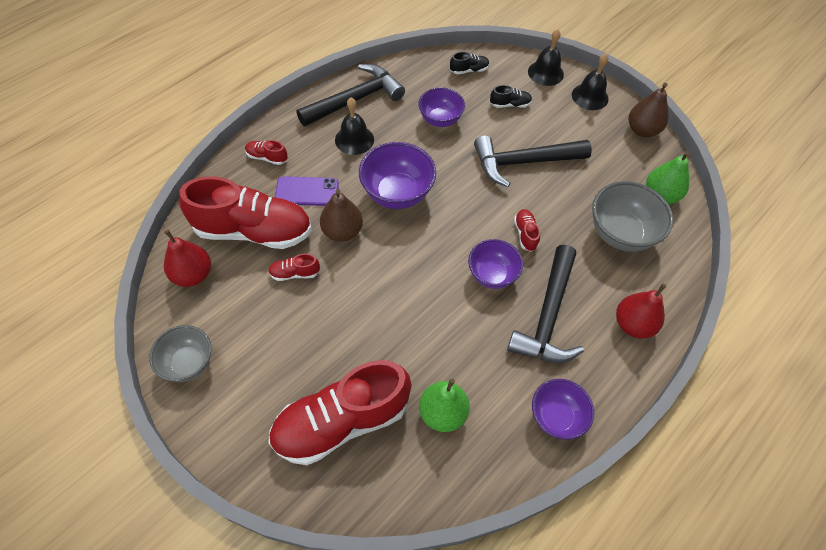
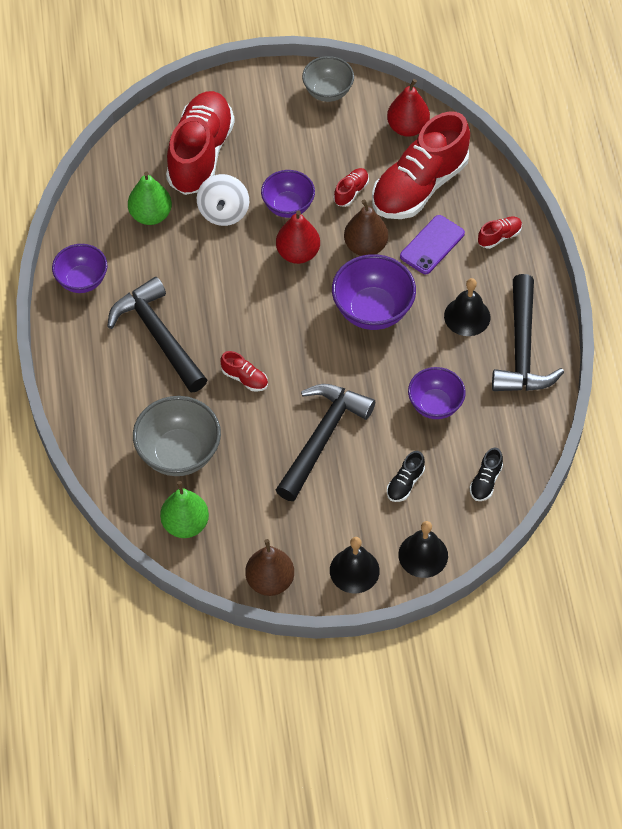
camera: 130 degrees right, 0 degrees up
purple bowl [468,239,523,289] -> purple bowl moved to [261,170,315,218]
red pear [616,283,667,339] -> red pear moved to [276,210,320,264]
none -> white spinning top [197,174,249,226]

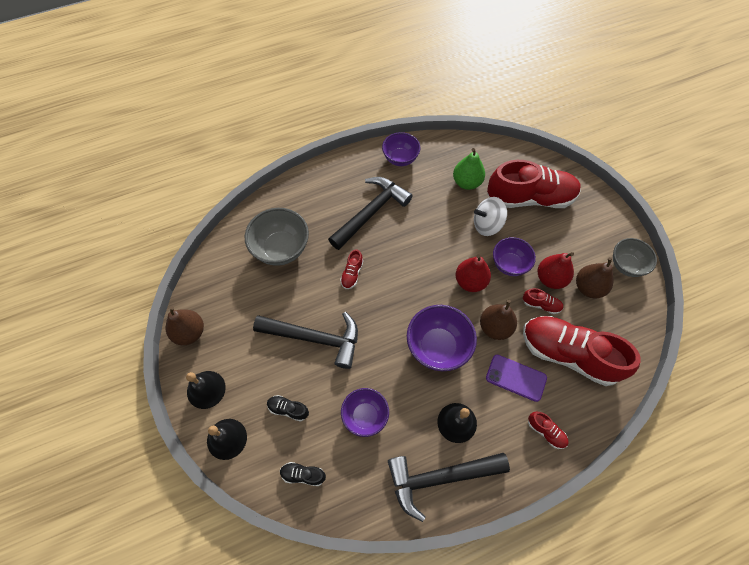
camera: 75 degrees right, 5 degrees up
green pear [160,481,209,538] -> none
red pear [387,79,430,137] -> red pear moved to [538,252,574,289]
none -> brown pear [576,257,613,298]

